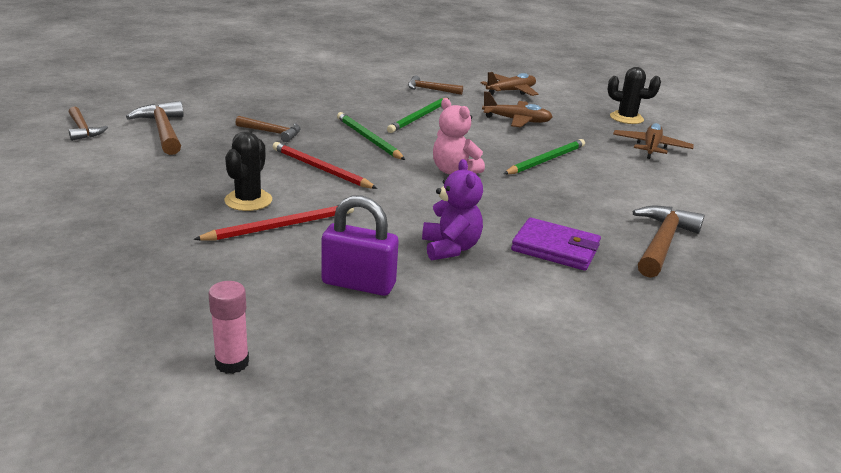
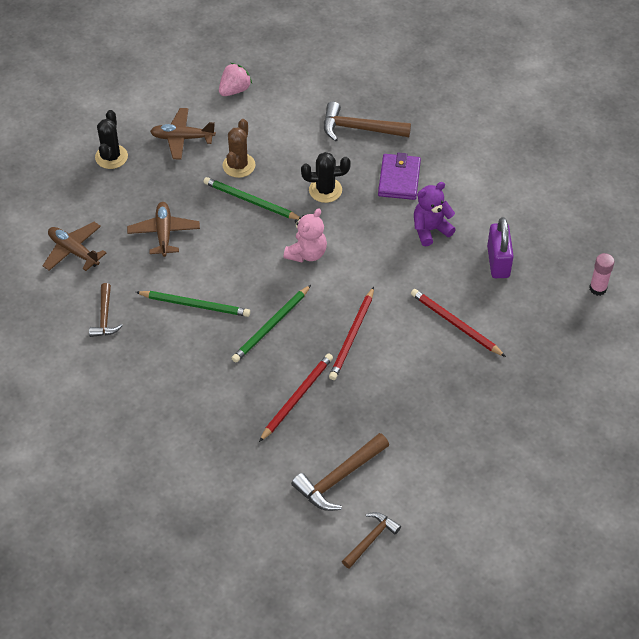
camera: 105 degrees left, 25 degrees up
black cactus [224,132,272,211] -> black cactus moved to [301,152,351,203]
brown hammer [235,116,301,142] -> red pencil [259,353,333,442]
none -> pink strawberry [219,63,252,96]
none -> brown cactus [223,119,256,178]

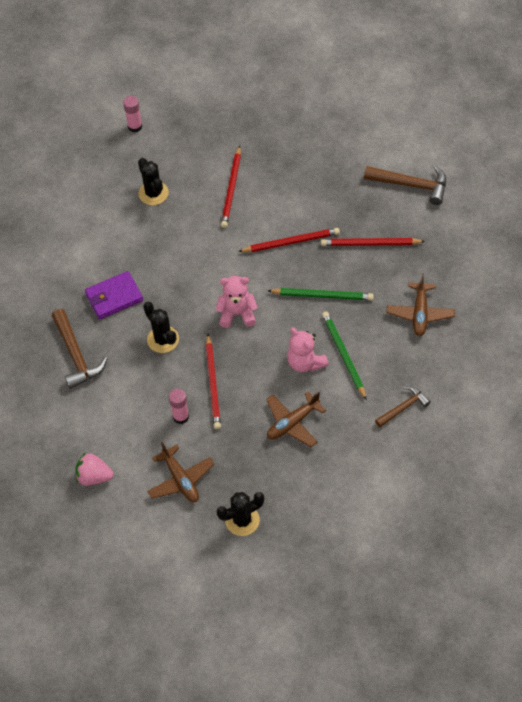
camera: 120 degrees left, 5 degrees up
brown plane [43,222,107,271] -> brown plane moved to [386,273,455,336]
green pencil [204,177,301,220] -> red pencil [206,334,221,429]
brown cactus [223,119,256,178] -> pink glue stick [169,389,189,424]
brown hammer [342,512,401,569] -> none
purple teddy bear [414,182,456,246] -> none
purple padlock [487,217,514,278] -> black cactus [138,158,169,205]
none -> pink teddy bear [287,328,329,372]

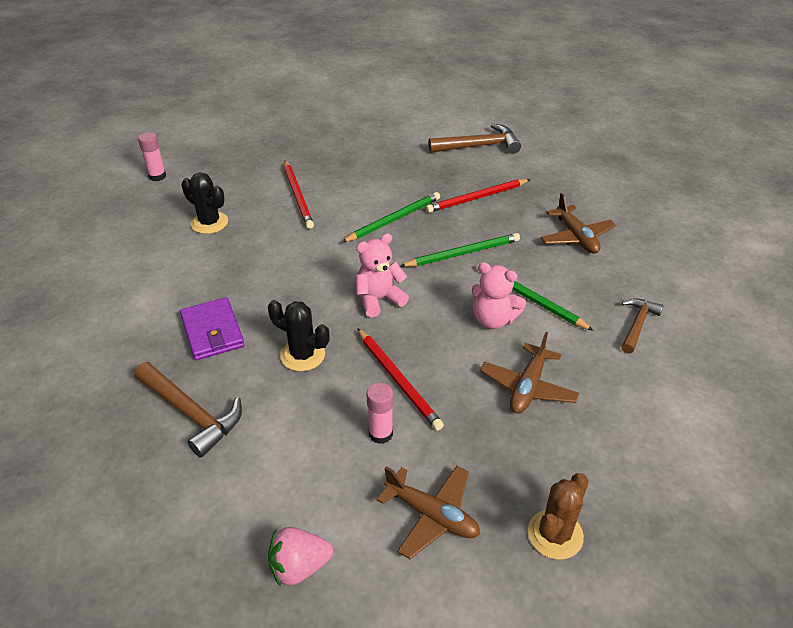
camera: 30 degrees left, 15 degrees down
purple wallet [85,271,143,319] -> purple wallet turned 60 degrees counterclockwise [180,297,245,360]
black cactus [217,492,264,536] -> brown cactus [528,473,588,559]
red pencil [238,228,340,252] -> green pencil [342,192,440,242]

